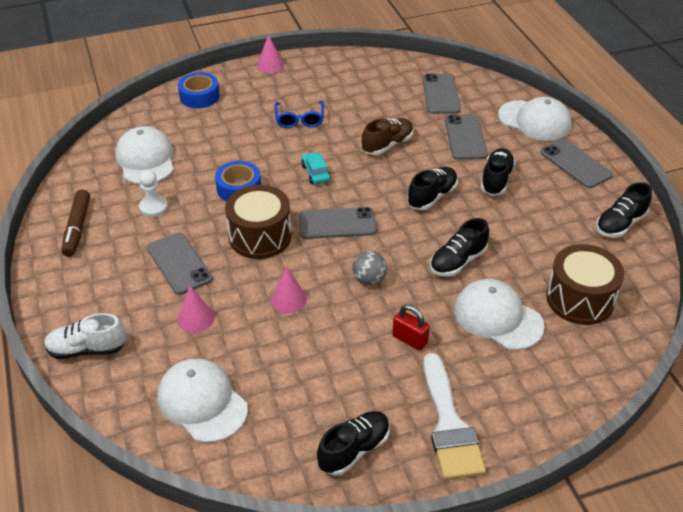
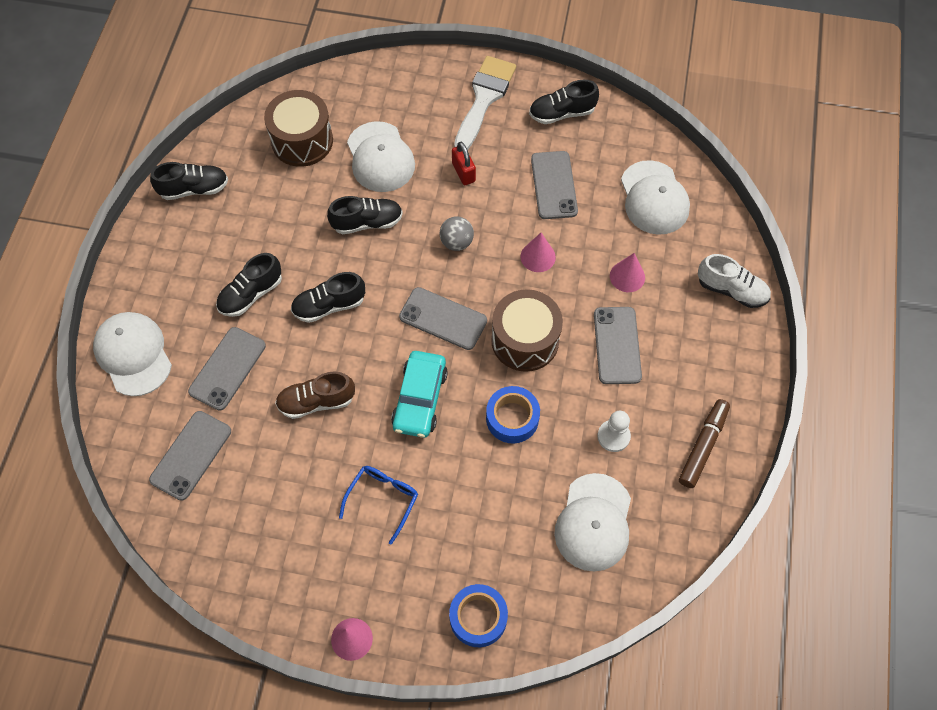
camera: 150 degrees left, 20 degrees up
turquoise car [301,152,331,184] -> turquoise car [391,351,448,438], size x1.70
grey phone [540,139,613,188] -> grey phone moved to [531,151,578,219]

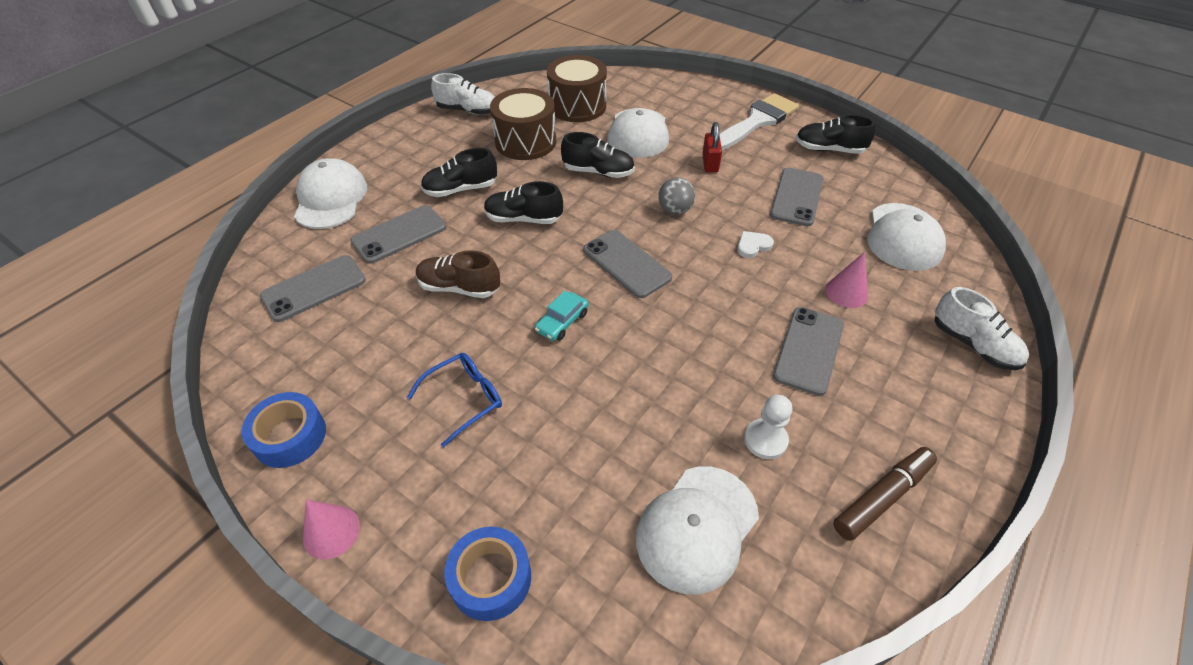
camera: 25 degrees right, 15 degrees down
black shoe [150,162,228,200] -> white shoe [431,73,495,115]
turquoise car [391,351,448,438] -> turquoise car [535,291,589,341], size x0.59
blue tape [486,386,540,444] -> blue tape moved to [242,392,326,468]
brown drum [491,289,563,372] -> brown drum moved to [490,88,556,160]
pink cone [521,233,556,272] -> white heart [737,231,774,258]

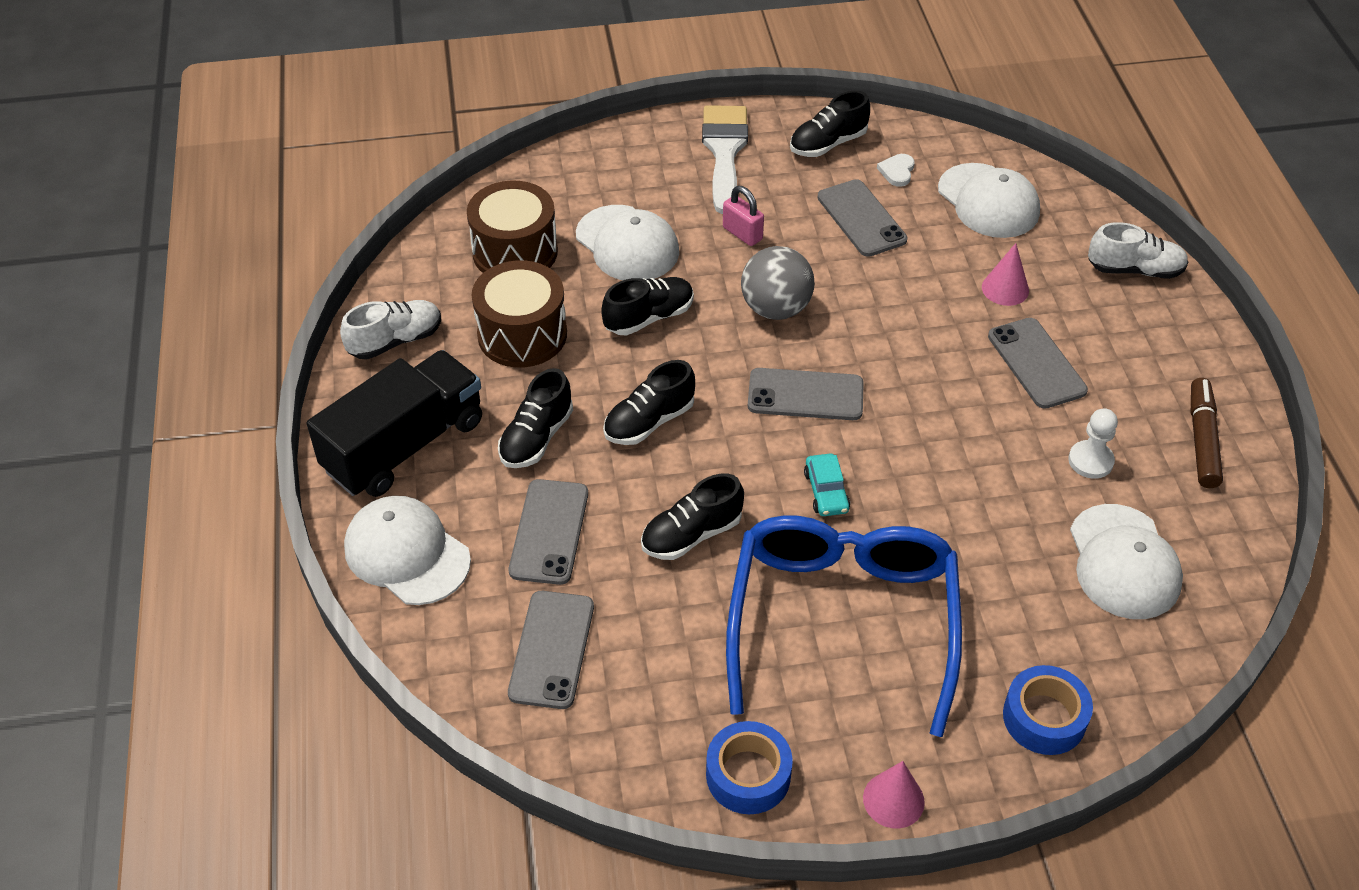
camera: 45 degrees left, 0 degrees up
blue glasses [407,353,502,448] -> blue glasses [726,515,962,737], size x2.34
brown shoe [416,250,500,298] -> black shoe [641,474,744,560]
grey ball [658,177,695,215] -> grey ball [741,246,814,320], size x1.56
red padlock [702,122,722,173] -> pink padlock [723,186,764,246]
white heart [737,231,774,258] -> white heart moved to [877,154,915,187]
none -> black truck [307,350,482,497]

